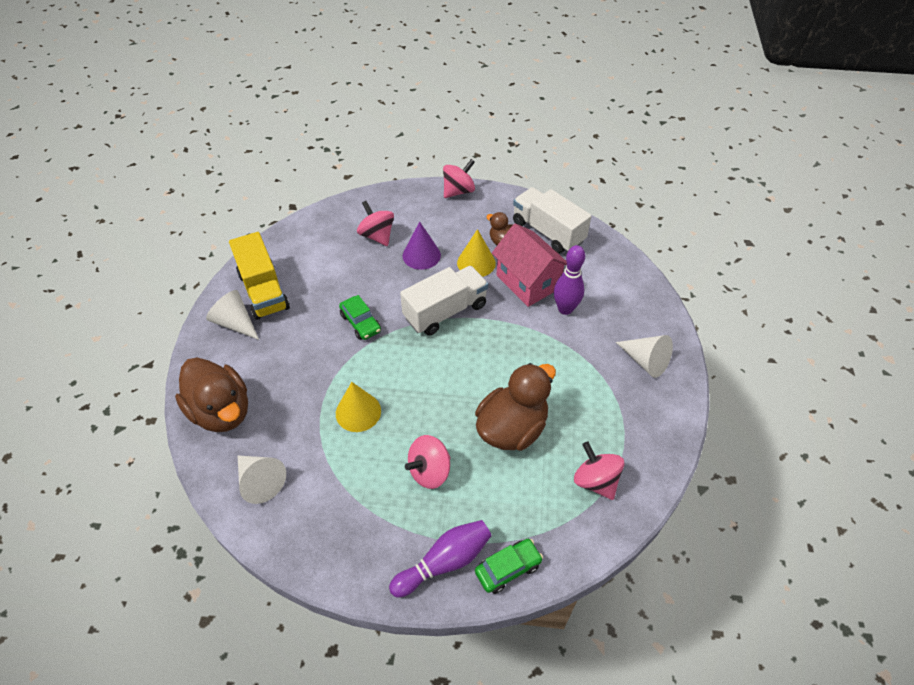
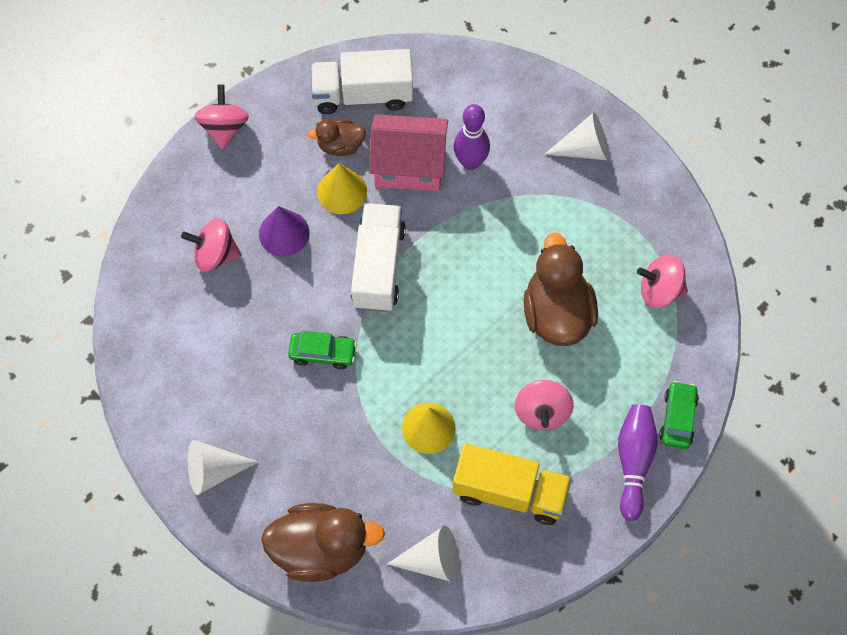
camera: 50 degrees left, 15 degrees up
yellow truck [229,232,290,320] -> yellow truck moved to [452,443,572,525]

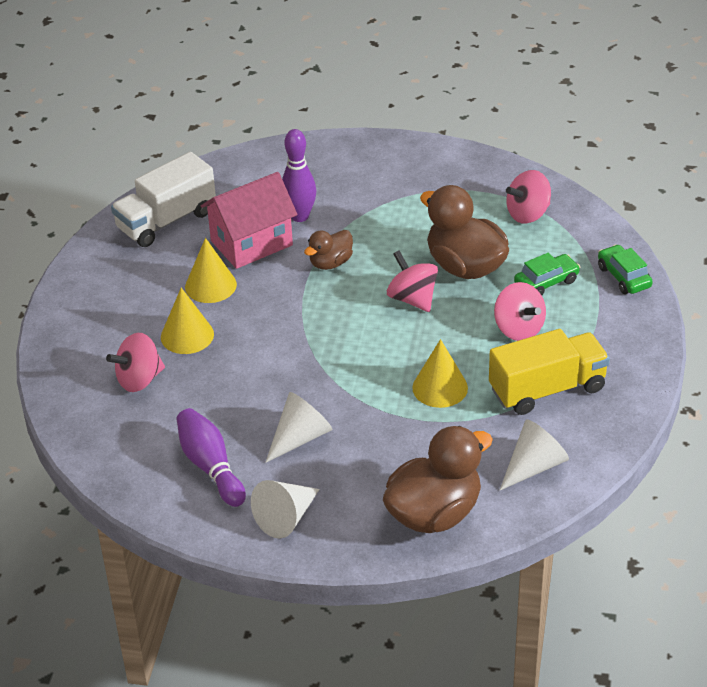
camera: 35 degrees left, 25 degrees down
pink spinning top [194,85,249,150] -> pink spinning top moved to [387,251,438,312]
purple cone [259,206,310,256] -> yellow cone [161,288,214,354]
green car [288,331,357,369] -> green car moved to [514,253,580,295]
brown duck [307,119,366,156] -> brown duck moved to [304,230,353,270]
white truck [351,203,406,312] -> none
white cone [544,112,609,160] -> white cone moved to [265,392,332,463]
purple bowling pin [618,404,658,521] -> purple bowling pin moved to [177,408,246,507]

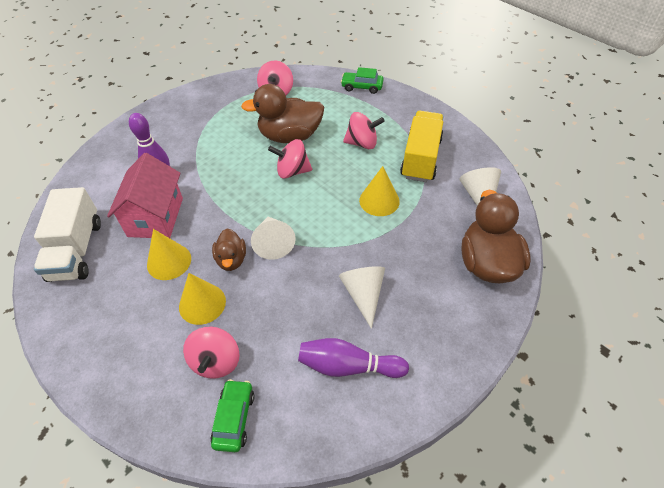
camera: 55 degrees left, 10 degrees up
white cone [251,480,320,538] -> white cone moved to [251,217,296,260]
brown duck [304,230,353,270] -> brown duck moved to [212,229,246,271]
green car [514,253,580,295] -> green car moved to [211,379,255,452]

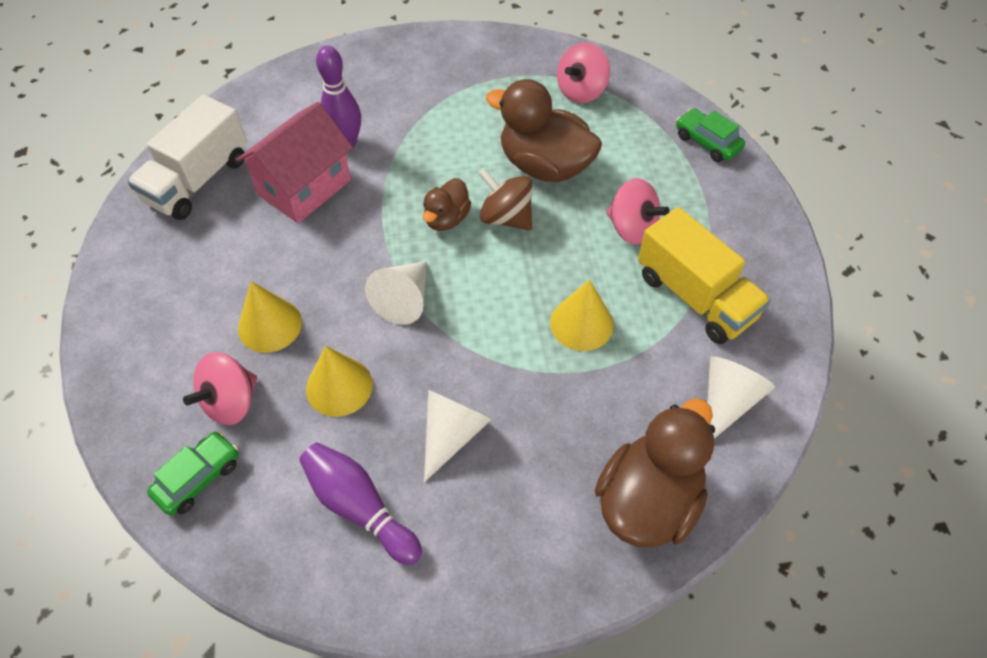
camera: 35 degrees right, 5 degrees up
yellow cone [147,229,191,280] -> yellow cone moved to [306,346,373,417]
brown duck [212,229,246,271] -> brown duck moved to [423,178,471,231]
pink spinning top [268,139,312,179] -> brown spinning top [478,168,532,230]
yellow truck [400,111,444,182] -> yellow truck turned 90 degrees clockwise [638,207,771,344]

